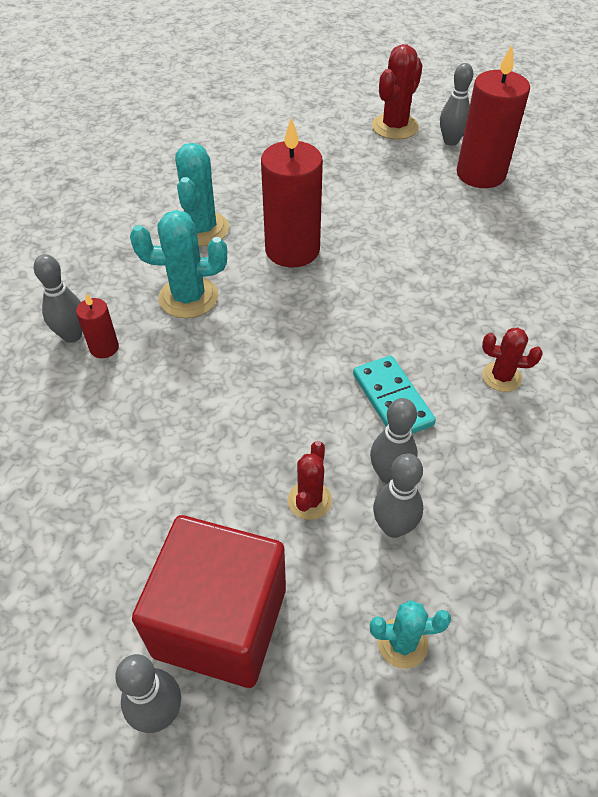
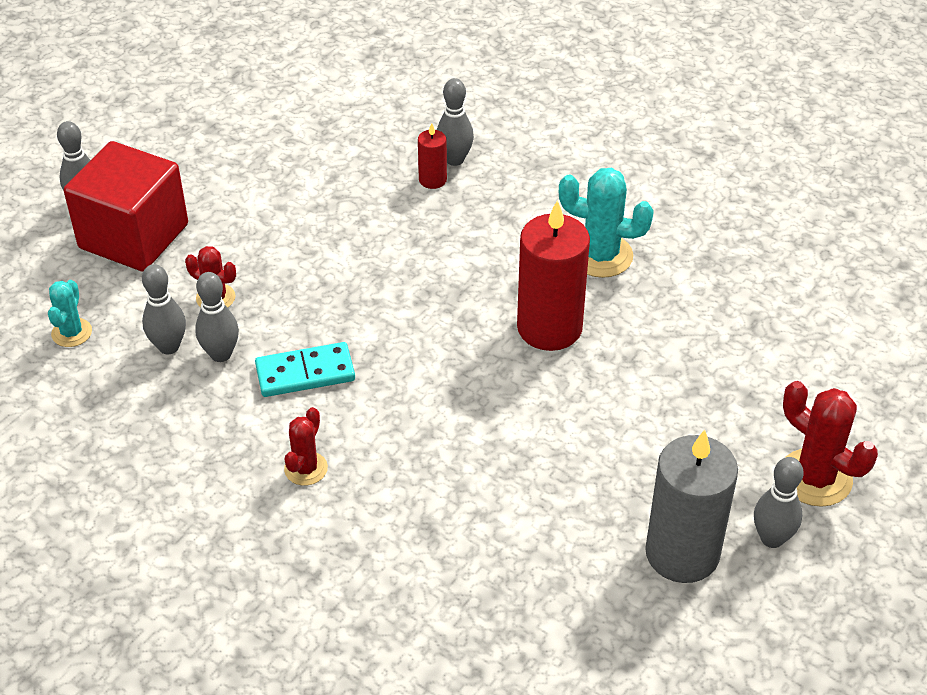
camera: 100 degrees right, 5 degrees down
turquoise cactus [130,210,227,318] -> none
red candle [457,45,530,188] -> grey candle [645,430,738,583]

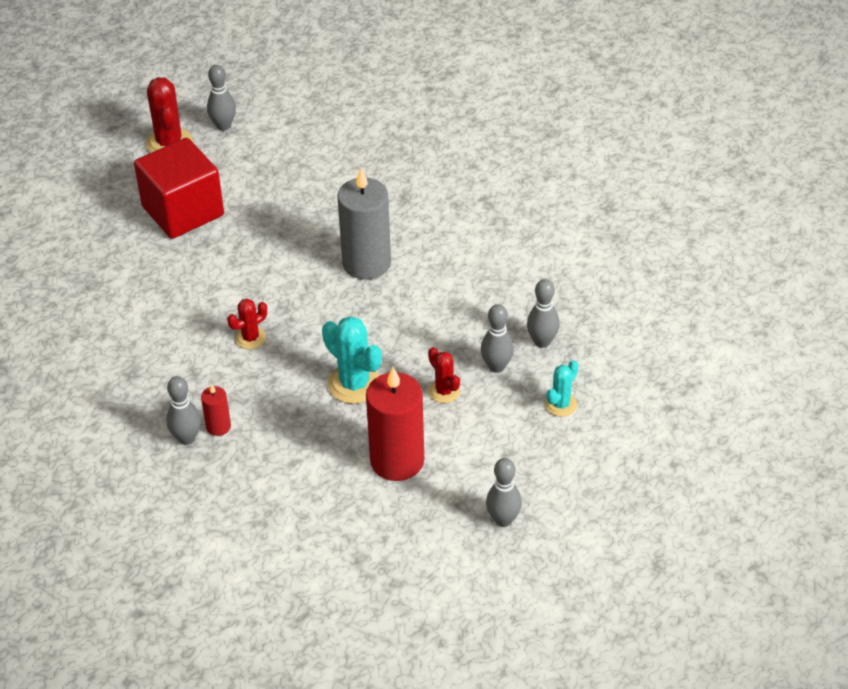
camera: 150 degrees left, 0 degrees up
red cube [64,141,188,271] -> red cube moved to [134,138,224,239]
grey bowling pin [195,272,239,362] -> grey bowling pin moved to [527,279,560,348]
turquoise domino [255,342,355,397] -> none
red cactus [284,407,328,486] -> red cactus moved to [227,299,267,349]
red candle [517,200,590,351] -> red candle moved to [366,367,424,481]
turquoise cactus [559,168,654,278] -> turquoise cactus moved to [322,316,382,404]
grey candle [645,430,738,583] -> grey candle moved to [337,168,391,280]

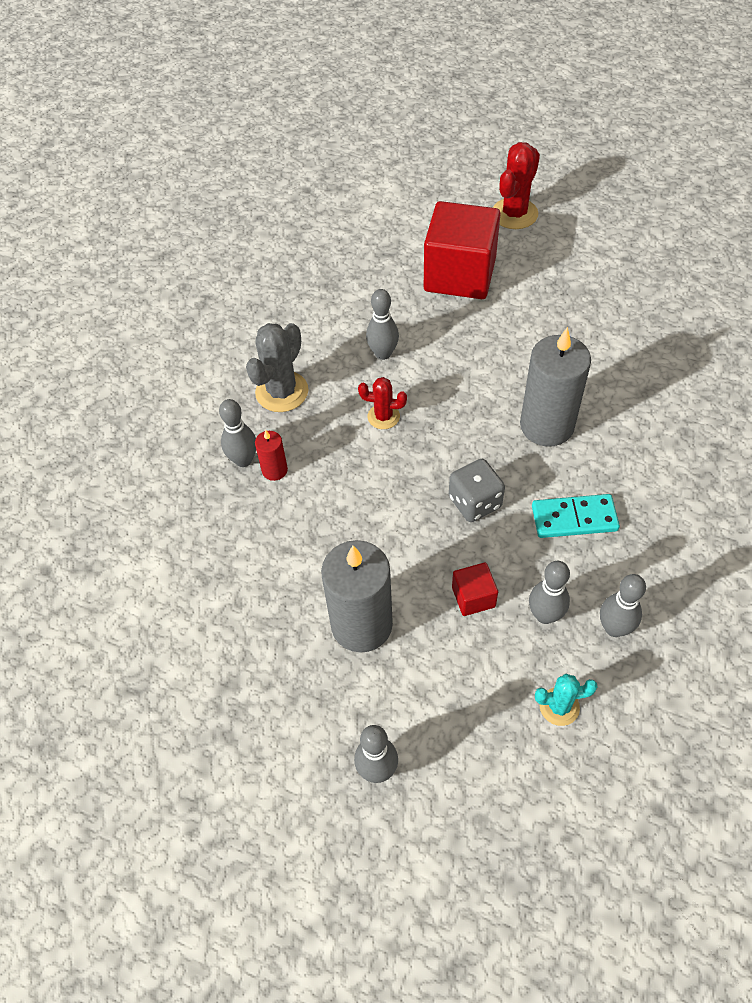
camera: 50 degrees right, 10 degrees up
grey bowling pin [207,65,236,131] -> grey bowling pin moved to [366,289,399,360]
turquoise cactus [322,316,382,404] -> none
red candle [366,367,424,481] -> grey candle [321,540,393,653]
red cactus [428,347,460,403] -> red cube [452,562,498,616]
none -> grey cactus [246,323,308,412]
none -> grey dice [449,459,505,522]
none -> turquoise domino [532,494,620,538]

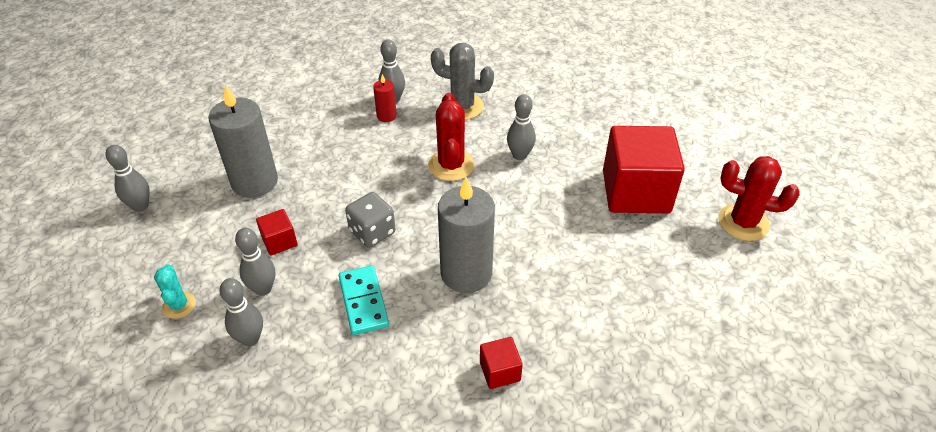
camera: 75 degrees right, 10 degrees down
red cactus [358,377,407,429] -> red cactus [428,93,475,181], size x1.68
none -> red cube [480,337,523,389]

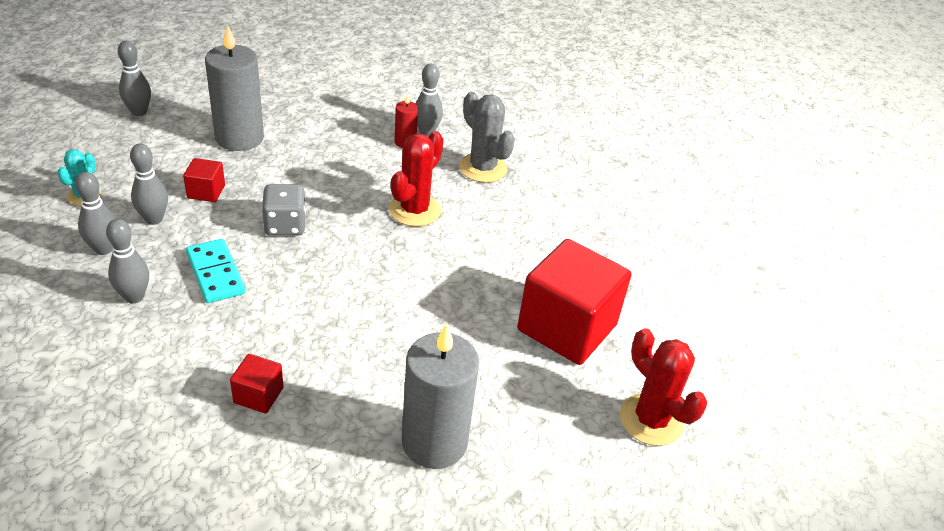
camera: 30 degrees right, 5 degrees down
turquoise domino [339,265,389,335] -> turquoise domino turned 45 degrees counterclockwise [186,239,246,303]
grey candle [438,177,495,293] -> grey candle moved to [402,324,480,469]
grey bowling pin [507,94,536,160] -> grey bowling pin moved to [106,219,149,303]

